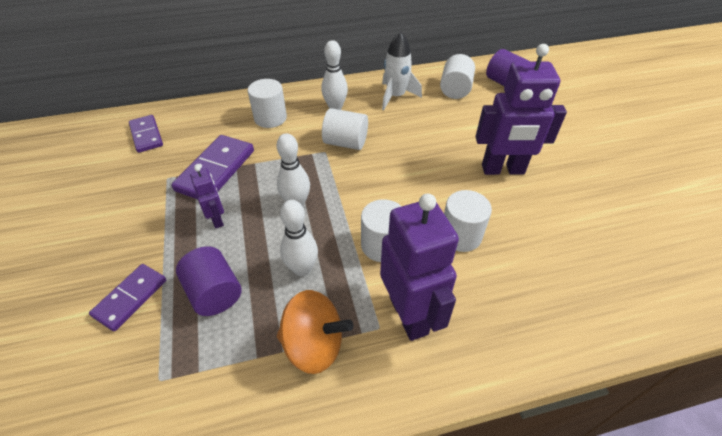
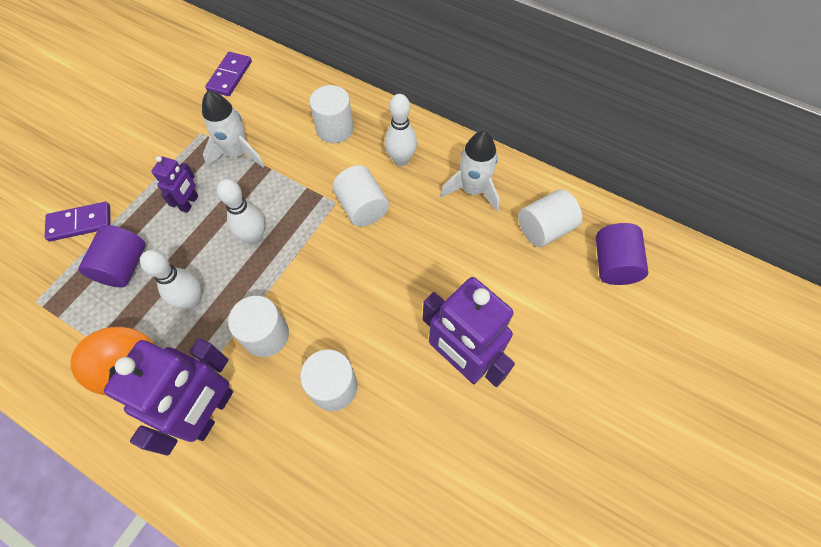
camera: 45 degrees right, 15 degrees up
purple domino [172,135,254,199] -> white rocket [202,91,264,168]

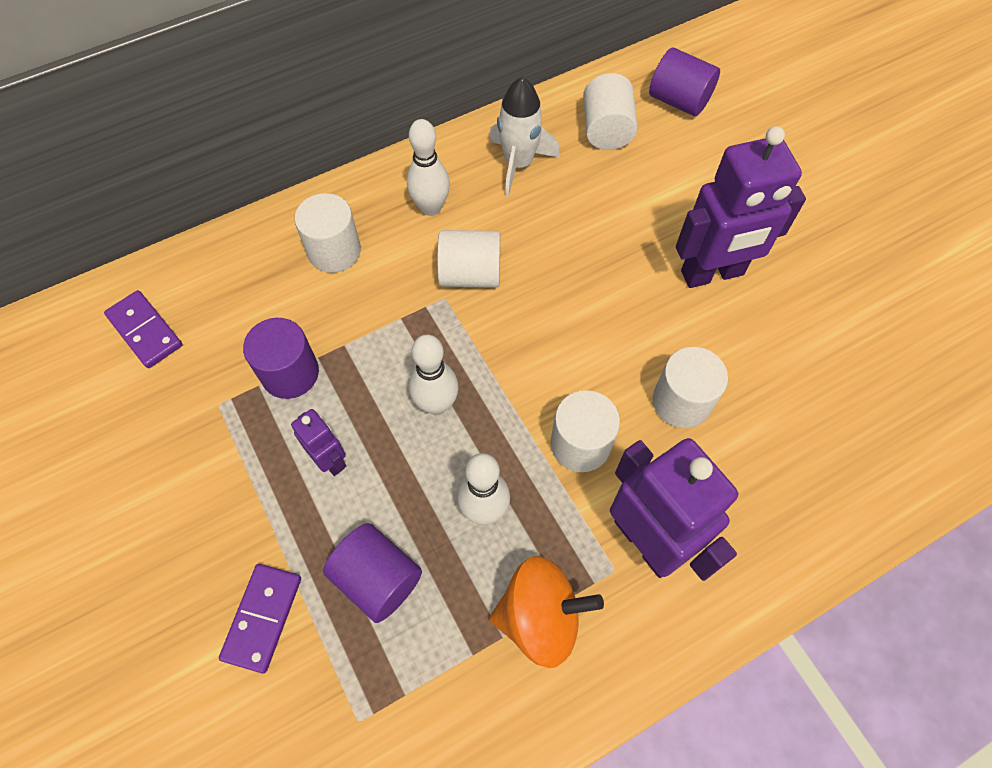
camera: 60 degrees left, 0 degrees up
white rocket [202,91,264,168] -> purple cylinder [243,318,319,399]

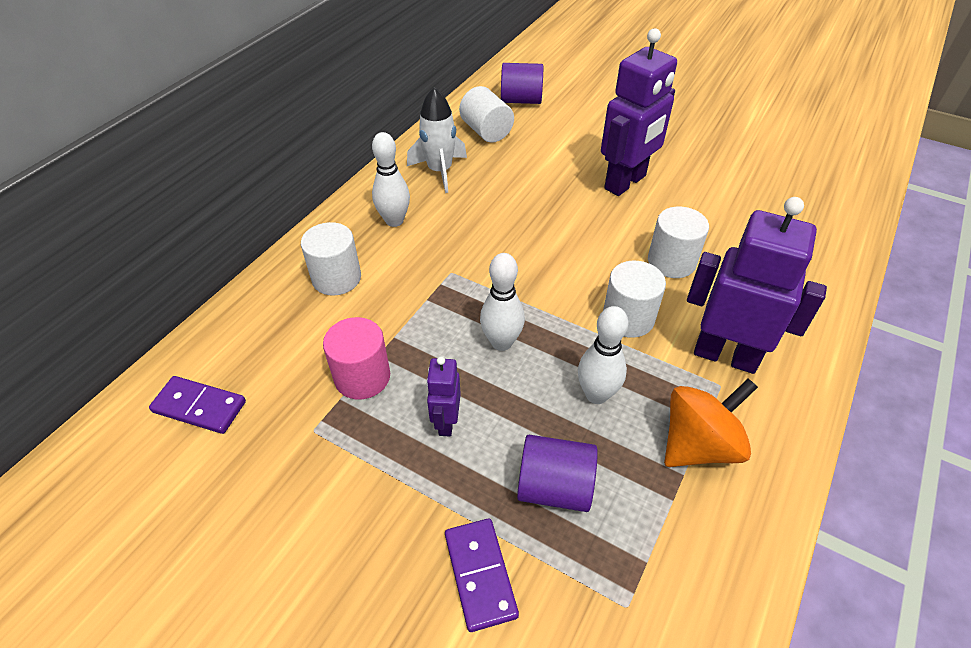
camera: 30 degrees left, 15 degrees down
purple cylinder [243,318,319,399] -> pink cylinder [323,317,390,400]
purple robot [291,409,346,476] -> purple robot turned 105 degrees counterclockwise [426,356,461,436]
white cylinder [437,230,500,288] -> none

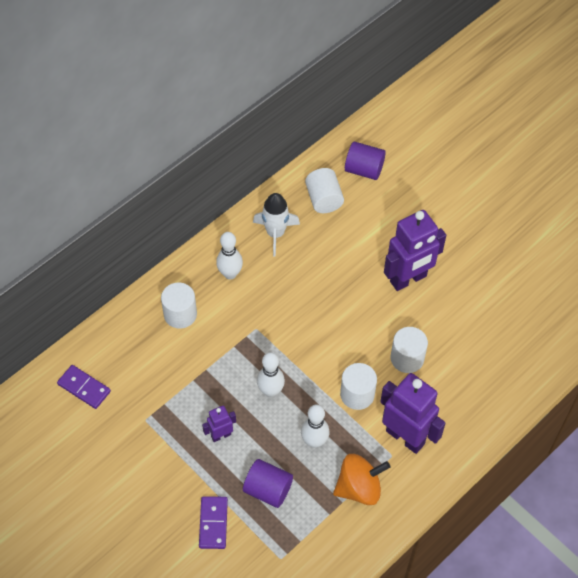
camera: 15 degrees right, 10 degrees up
pink cylinder [323,317,390,400] -> none
purple robot [426,356,461,436] -> purple robot turned 45 degrees clockwise [202,406,236,442]

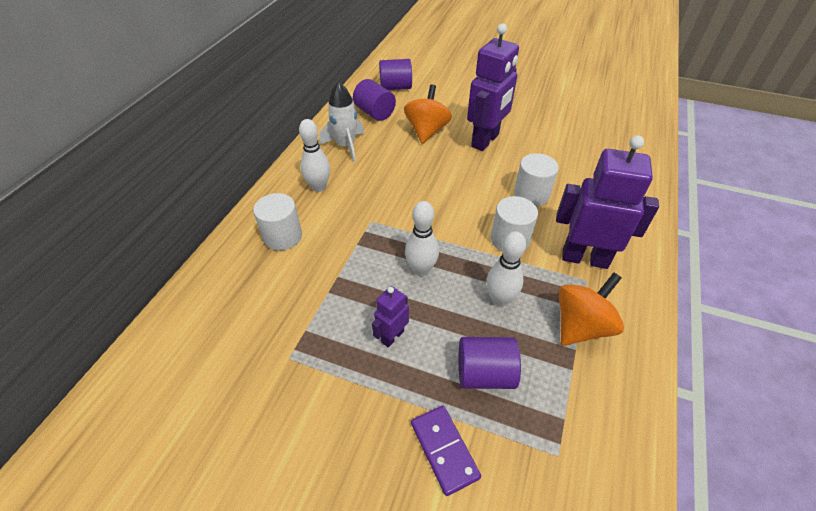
camera: 25 degrees left, 10 degrees down
purple domino [57,365,111,409] -> none
white cylinder [305,168,344,213] -> purple cylinder [353,79,396,121]
none -> orange spinning top [404,84,452,144]

